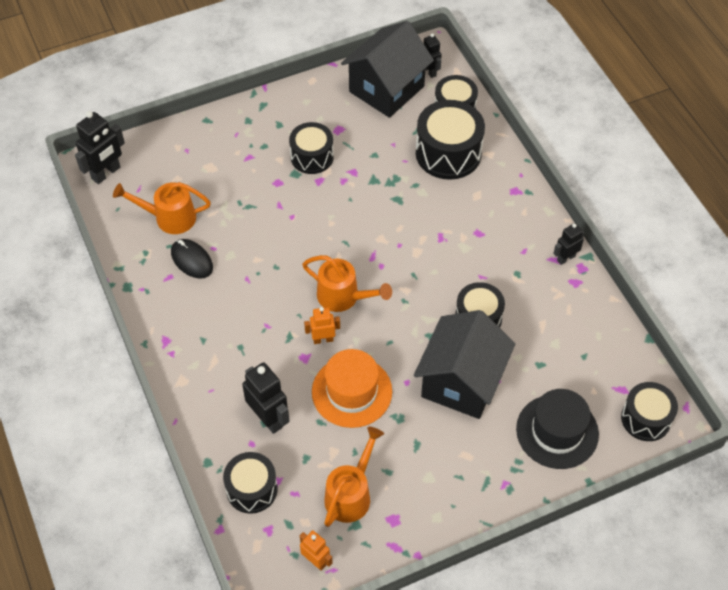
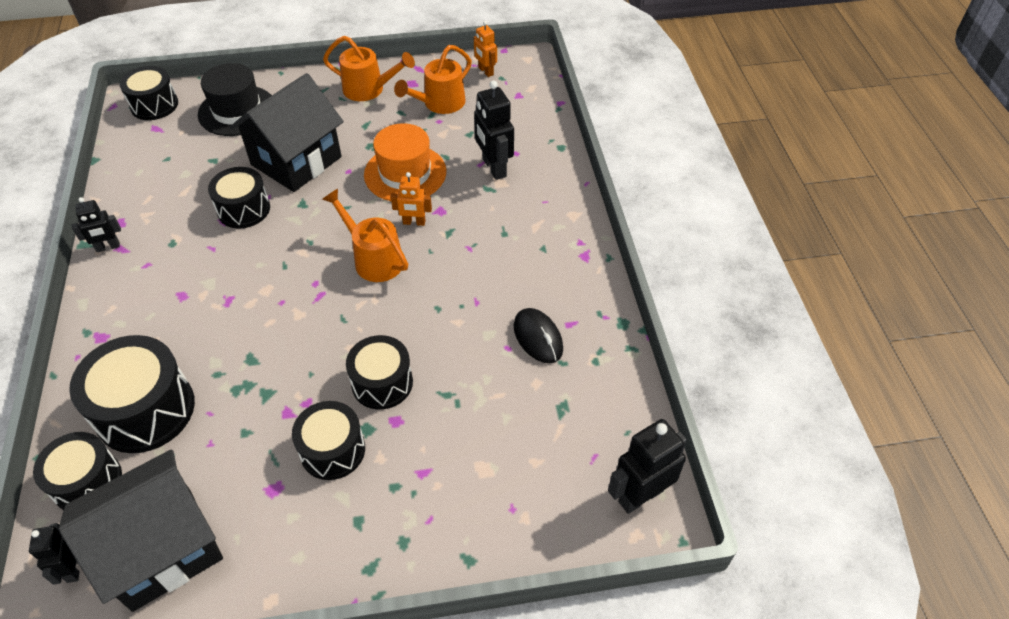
camera: 165 degrees left, 5 degrees down
orange watering can [113,182,211,234] -> orange watering can moved to [323,36,415,101]
black drum [223,452,278,514] -> black drum moved to [346,335,413,410]

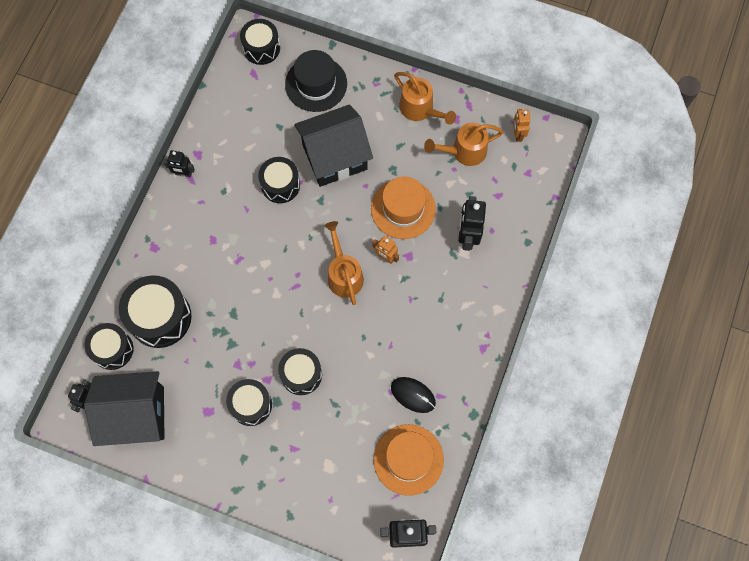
camera: 30 degrees right, 20 degrees up
black mouse [514,308,563,363] -> black mouse turned 60 degrees counterclockwise [391,377,436,413]
none -> orange hat [373,424,444,496]

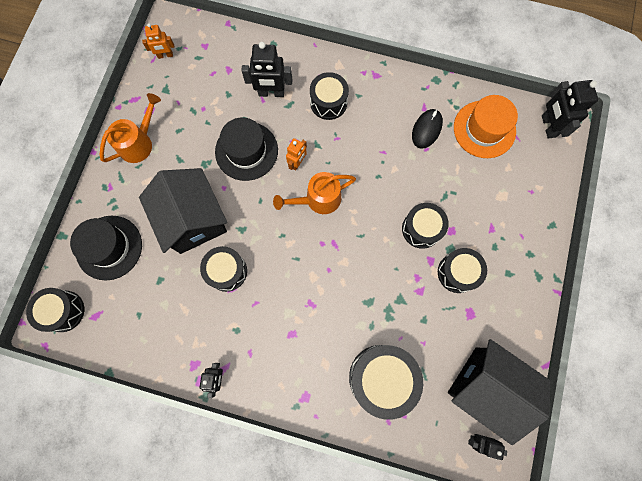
camera: 95 degrees left, 5 degrees up
black house [84,371,164,446] -> black house turned 45 degrees counterclockwise [448,339,550,445]
black drum [85,323,133,370] -> black drum moved to [310,72,349,120]
orange hat [371,176,436,239] -> black hat [215,118,278,181]
orange watering can [424,123,503,166] -> none

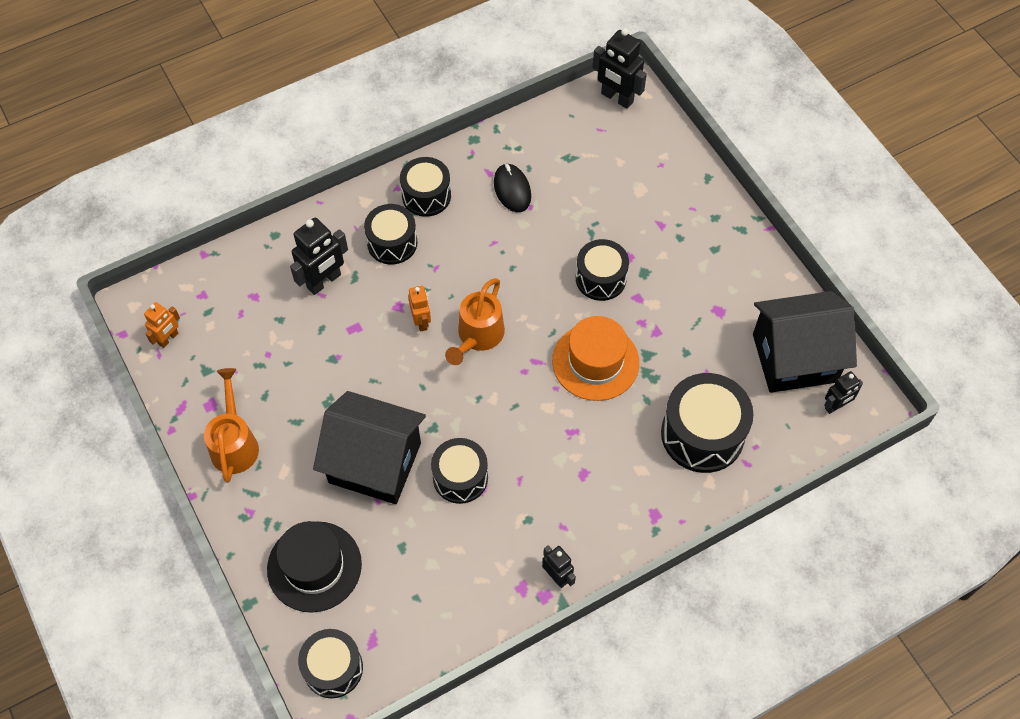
camera: 45 degrees left, 15 degrees down
black hat [215,118,278,181] -> none
black drum [438,248,487,293] -> black drum moved to [400,157,451,217]
orange hat [454,95,518,158] -> orange hat moved to [552,316,639,401]

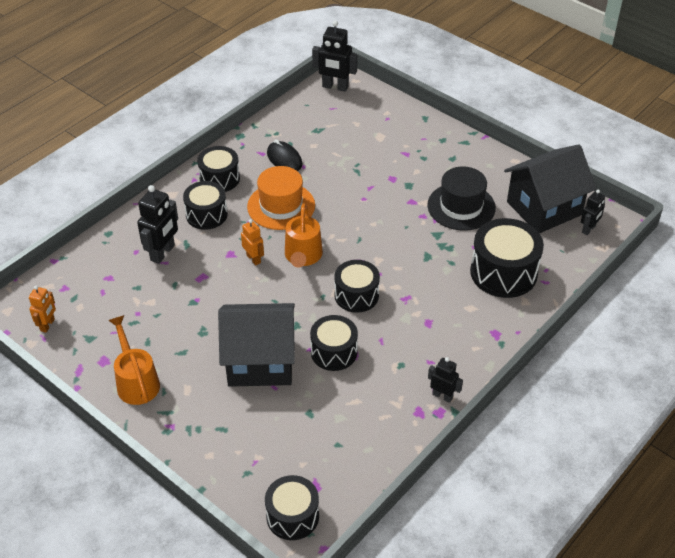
camera: 20 degrees left, 15 degrees down
black hat [267,521,362,613] -> black hat moved to [427,166,496,231]
orange hat [552,316,639,401] -> orange hat moved to [247,166,315,230]
black drum [576,239,629,301] -> black drum moved to [334,260,380,313]

